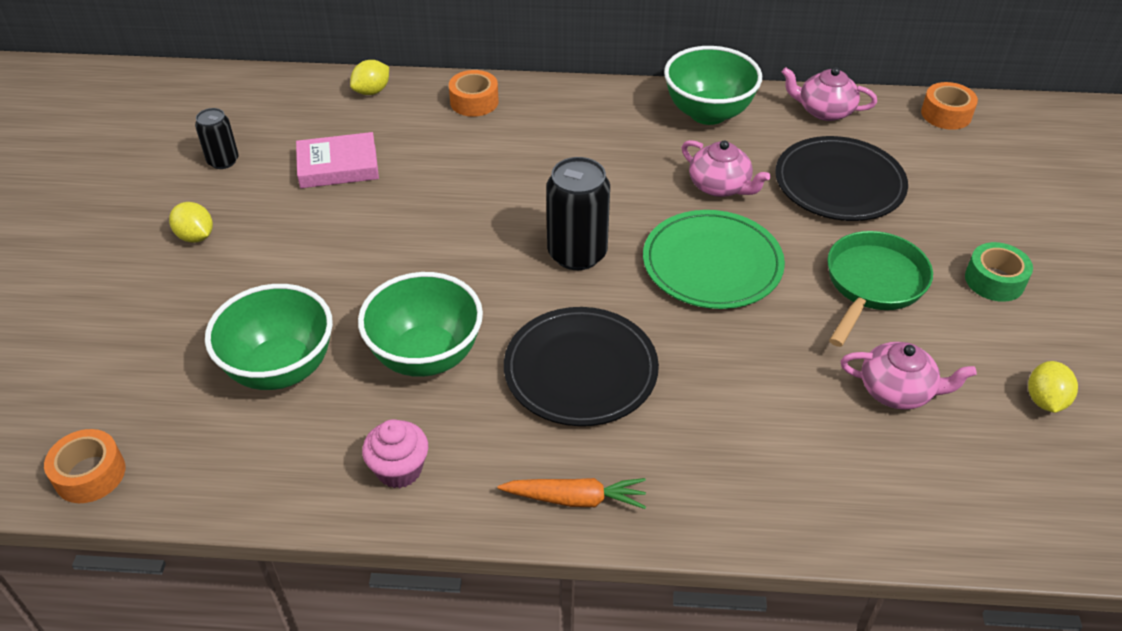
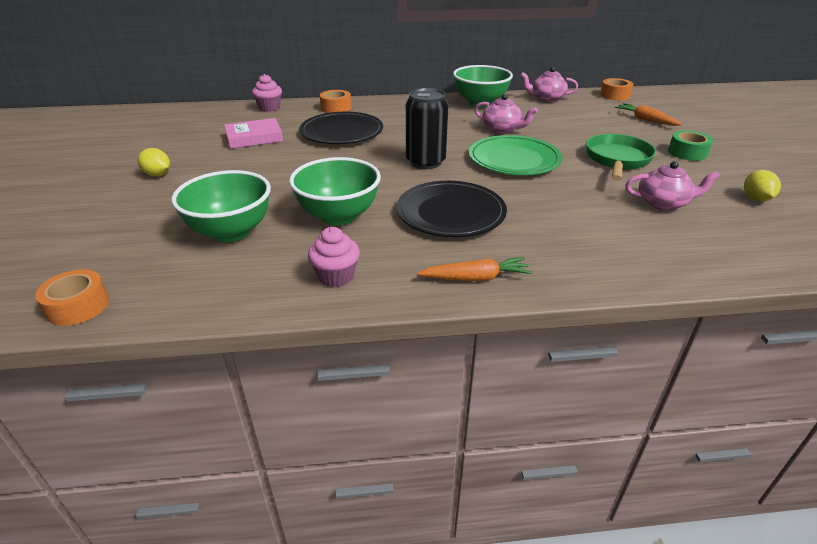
camera: 10 degrees left, 10 degrees down
black can [195,108,238,169] -> none
yellow lemon [350,60,389,95] -> pink cupcake [252,74,282,112]
black plate [775,136,908,221] -> black plate moved to [299,112,383,144]
none -> orange carrot [615,103,682,126]

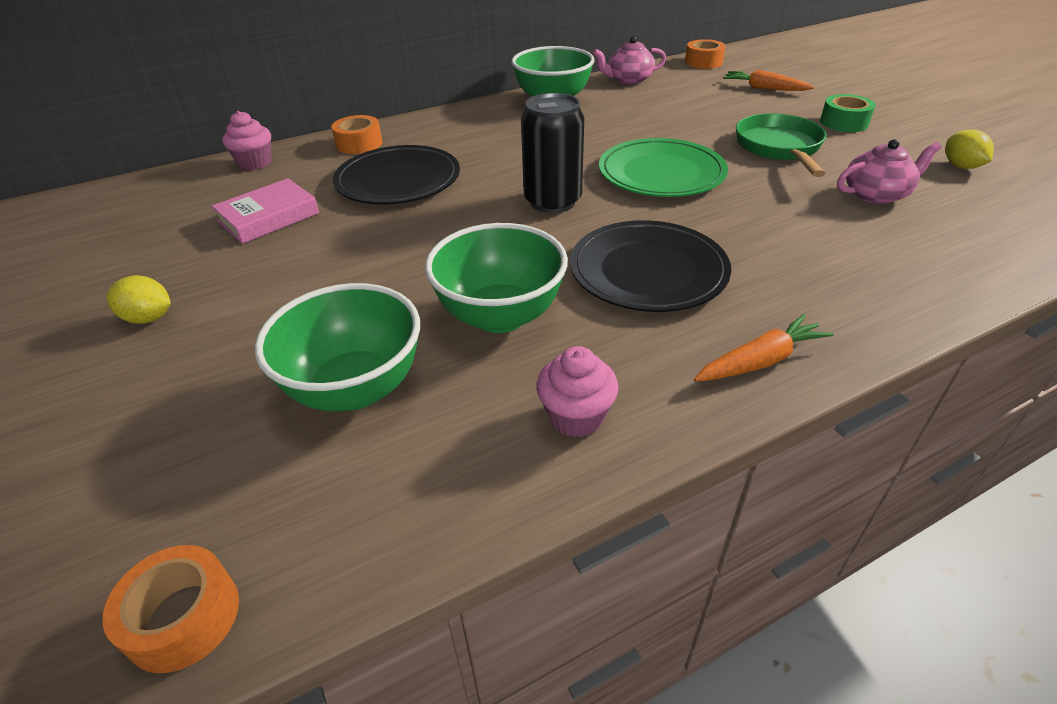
camera: 20 degrees left, 5 degrees up
pink teapot [474,94,538,133] -> none

